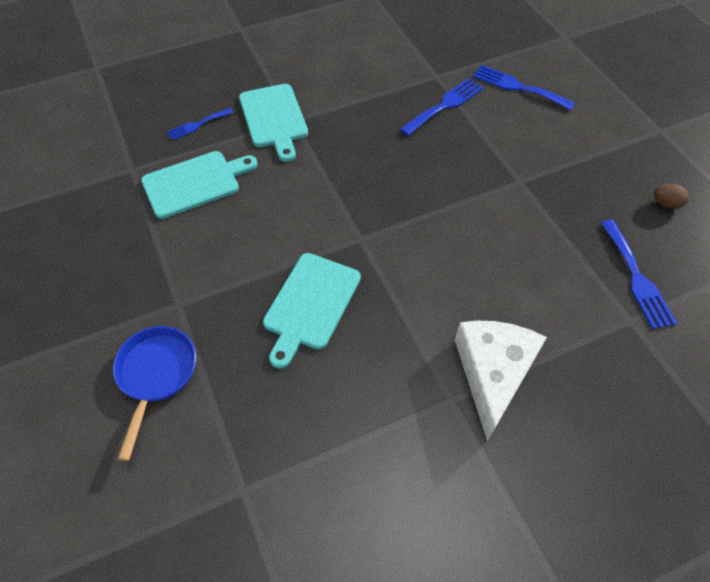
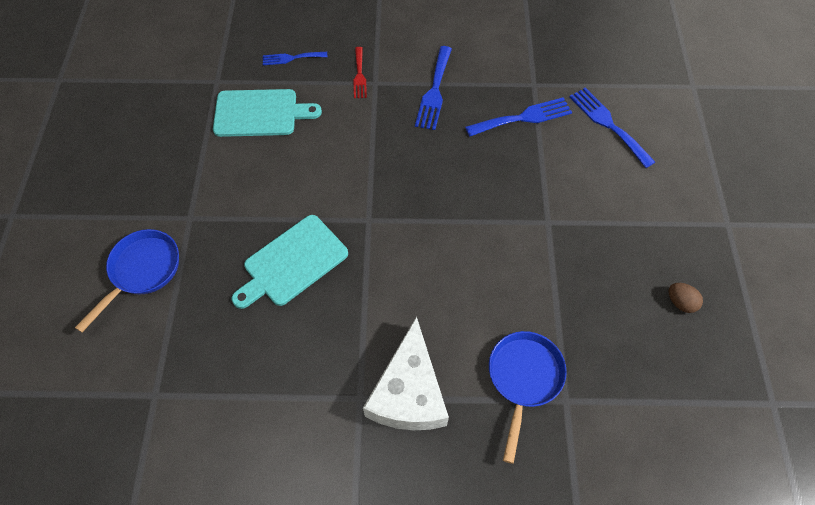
camera: 25 degrees right, 5 degrees up
turquoise cutting board [239,84,308,162] -> red fork [353,47,367,98]
white cheese [455,321,547,442] -> white cheese turned 150 degrees clockwise [363,316,449,430]
blue fork [601,220,677,329] -> blue fork moved to [415,46,452,130]
none -> blue pan [489,331,567,464]

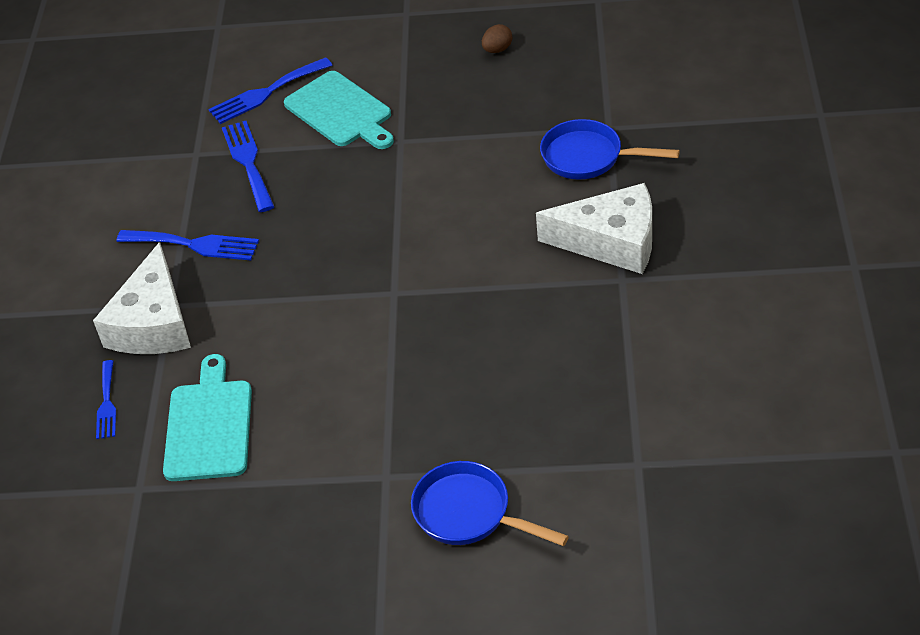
camera: 85 degrees left, 15 degrees down
turquoise cutting board [232,215,348,309] -> turquoise cutting board moved to [284,71,394,149]
red fork [353,47,367,98] -> white cheese [93,242,191,354]

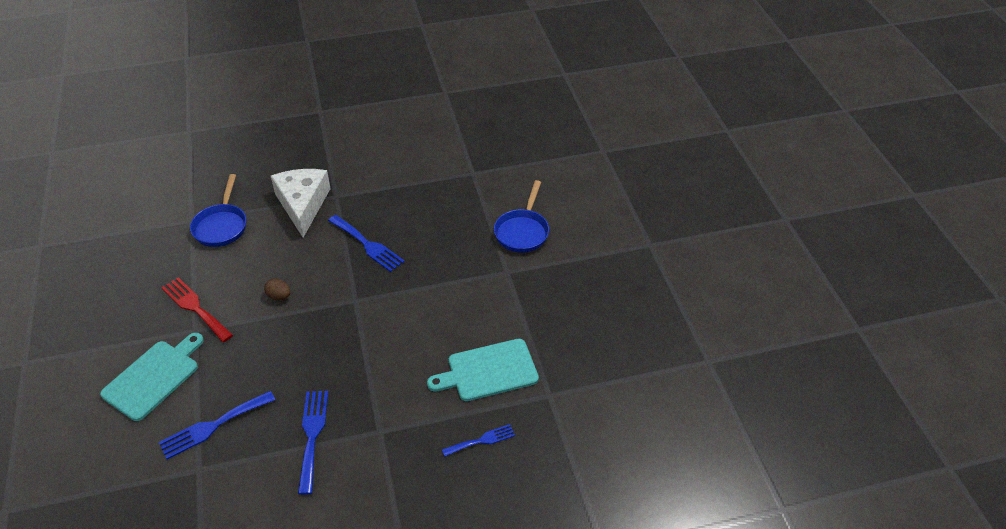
camera: 110 degrees left, 0 degrees up
white cheese [93,242,191,354] -> none
blue fork [208,57,332,124] -> blue fork moved to [328,215,405,272]
brown egg [482,24,512,53] -> brown egg moved to [264,279,291,300]
none -> red fork [161,277,233,342]

